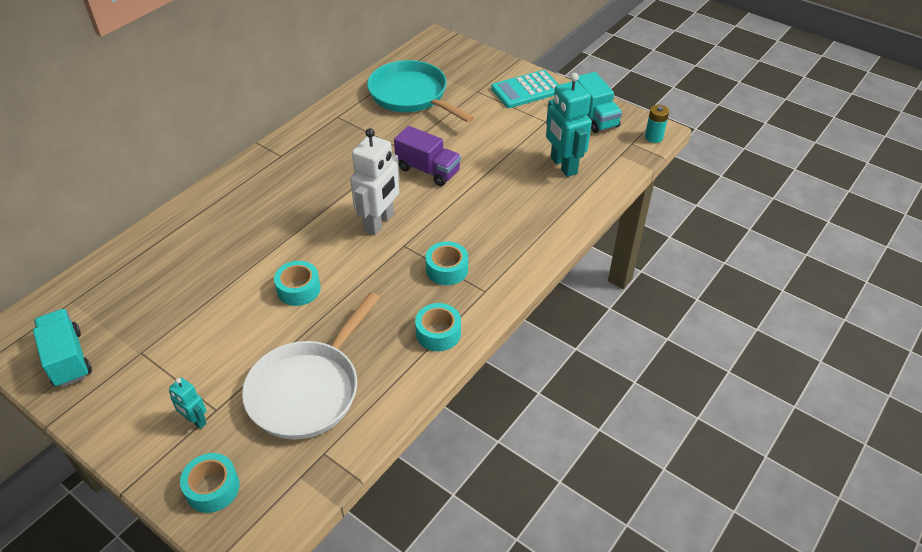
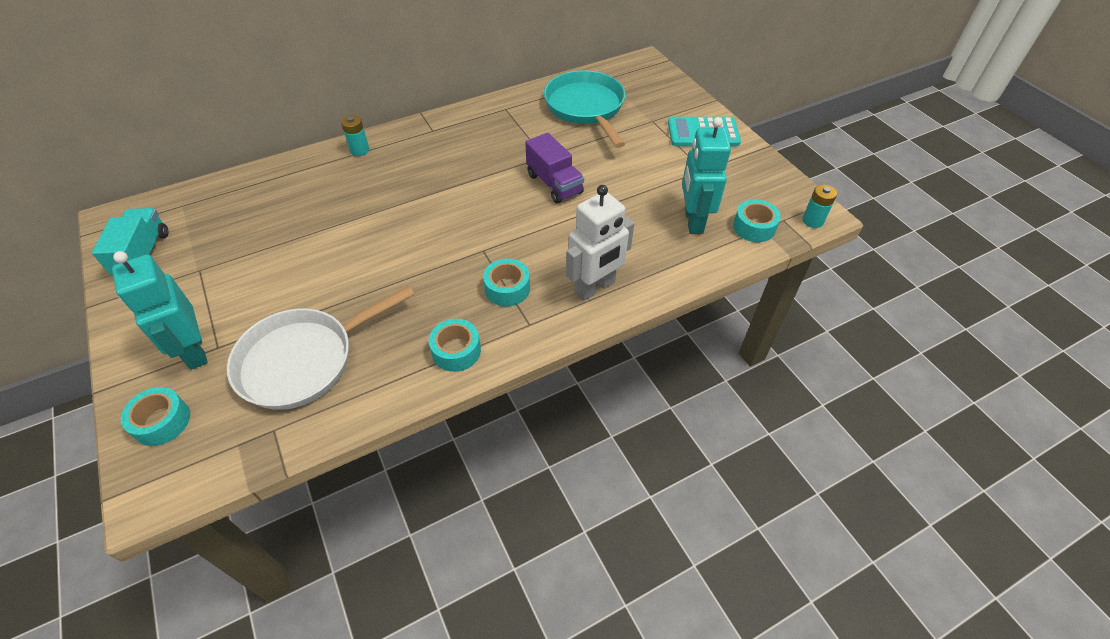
camera: 25 degrees right, 5 degrees up
turquoise robot [169,378,207,429] -> turquoise robot [112,251,208,370], size x2.00
turquoise tape [274,261,321,306] -> turquoise tape moved to [733,199,781,242]
white robot [350,128,400,235] -> white robot moved to [566,185,634,301]
turquoise truck [577,72,622,133] -> none
none -> turquoise battery [341,115,369,156]

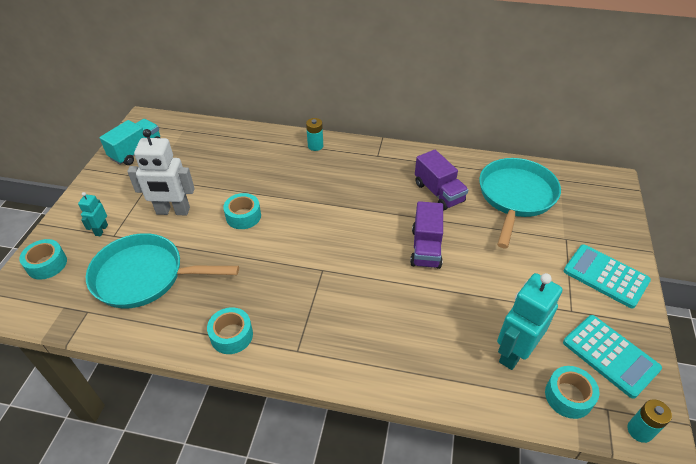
camera: 40 degrees right, 5 degrees down
turquoise robot [112,251,208,370] -> turquoise robot [78,192,108,236], size x0.50
white pan [227,285,415,410] -> turquoise pan [86,233,239,308]
turquoise tape [483,259,530,307] -> turquoise tape moved to [223,193,261,229]
white robot [566,185,634,301] -> white robot moved to [127,129,195,215]
none -> purple truck [415,150,469,211]
none -> turquoise calculator [563,315,662,399]

